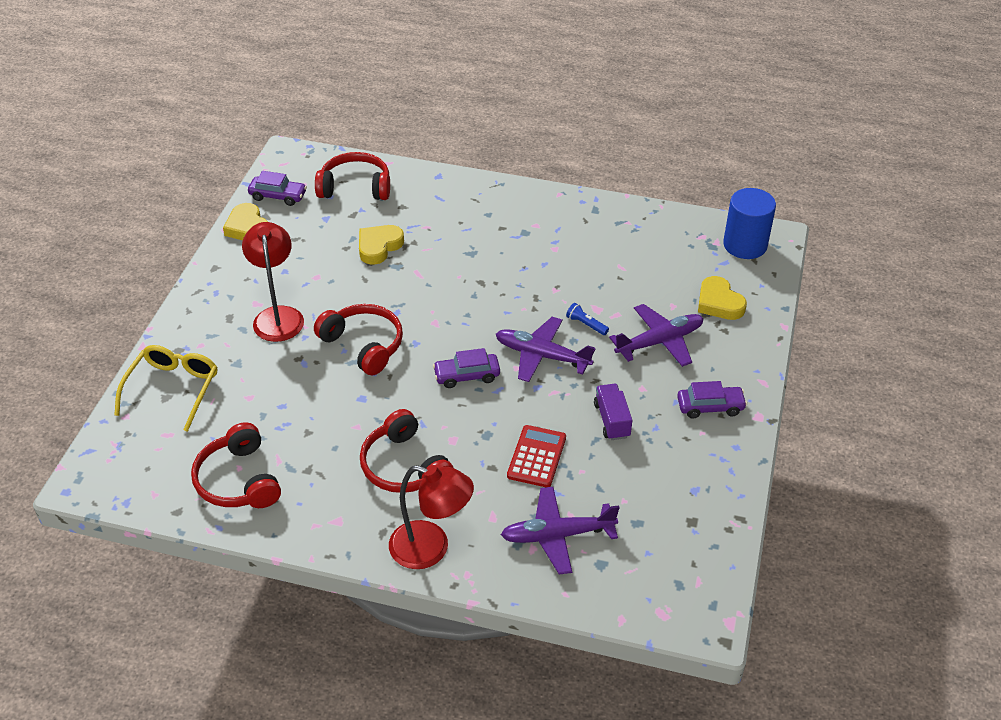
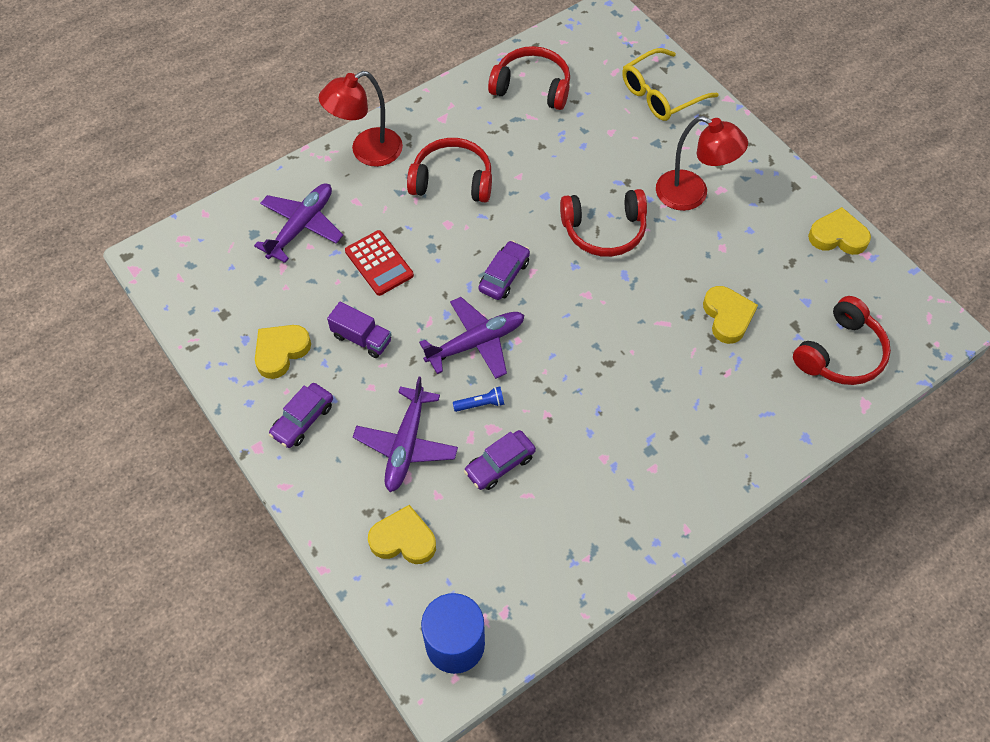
camera: 130 degrees right, 15 degrees up
yellow glasses [114,345,217,432] -> yellow glasses turned 90 degrees clockwise [622,48,719,121]
purple car [248,171,307,206] -> purple car moved to [464,430,536,490]
none -> yellow heart [255,325,311,379]

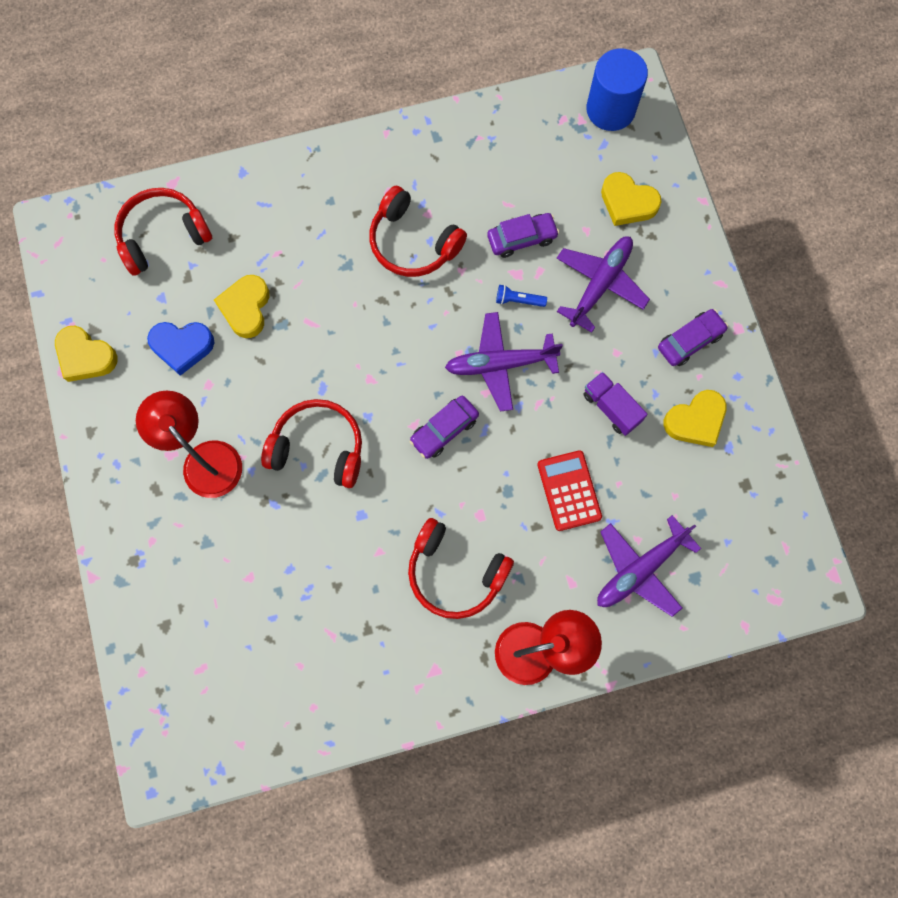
camera: 160 degrees left, 15 degrees up
red headphones [488,46,570,110] -> red headphones moved to [369,186,467,277]
yellow glasses [622,48,719,121] -> none
none -> blue heart [147,322,214,376]

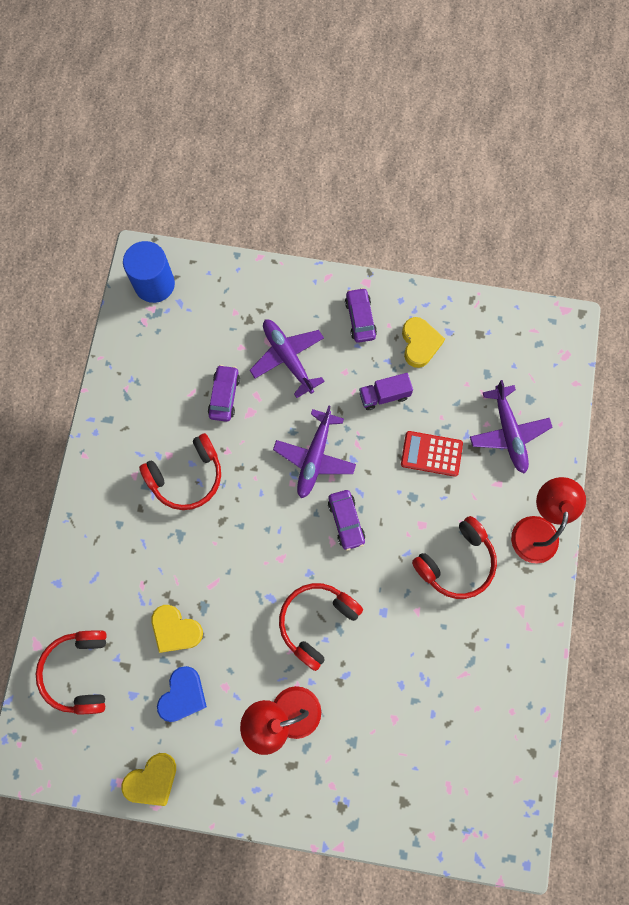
camera: 65 degrees left, 0 degrees up
blue flashlight [496,285,547,307] -> none
yellow heart [601,172,662,226] -> none

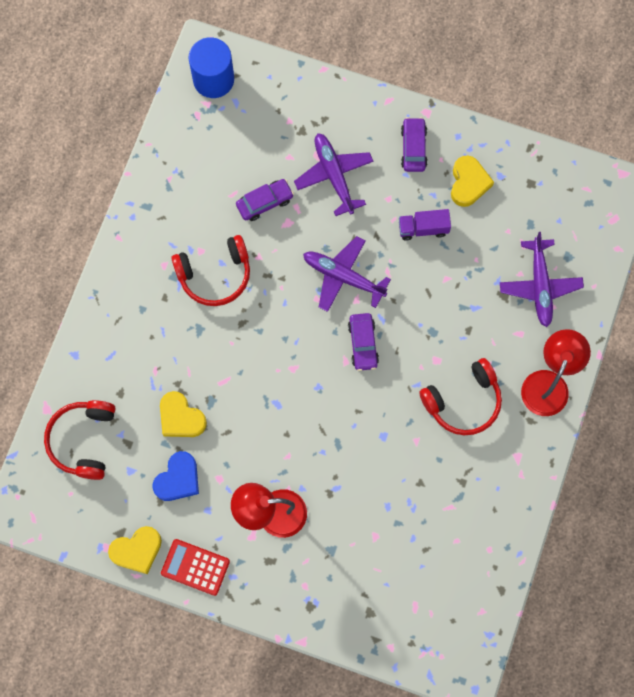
camera: 10 degrees right, 0 degrees up
purple car [208,365,240,422] -> purple car turned 45 degrees clockwise [236,179,294,221]
purple plane [273,405,356,498] -> purple plane turned 90 degrees clockwise [303,236,391,312]
red headphones [279,583,363,671] -> none
red calculator [401,431,463,477] -> red calculator moved to [161,539,230,596]

